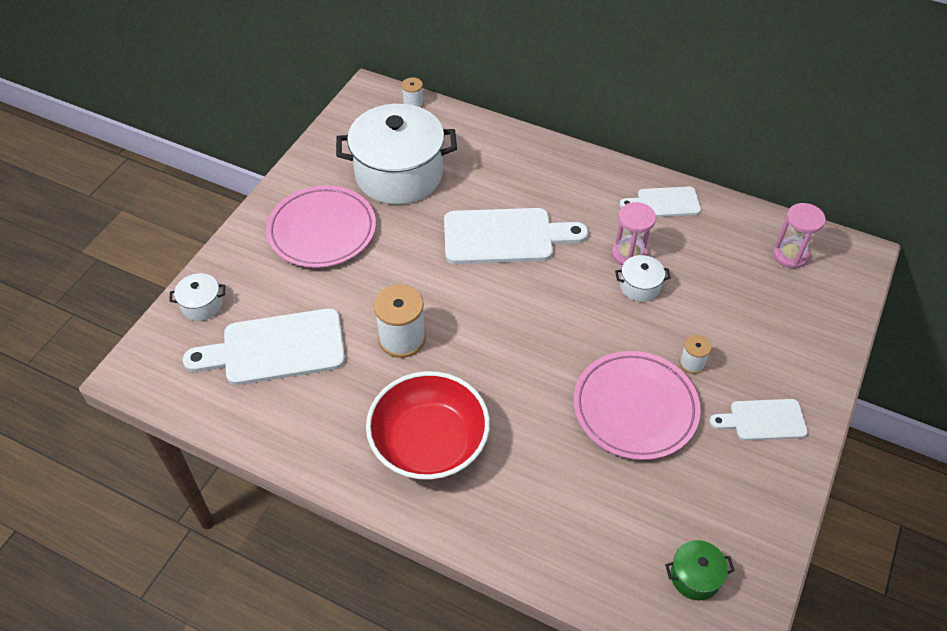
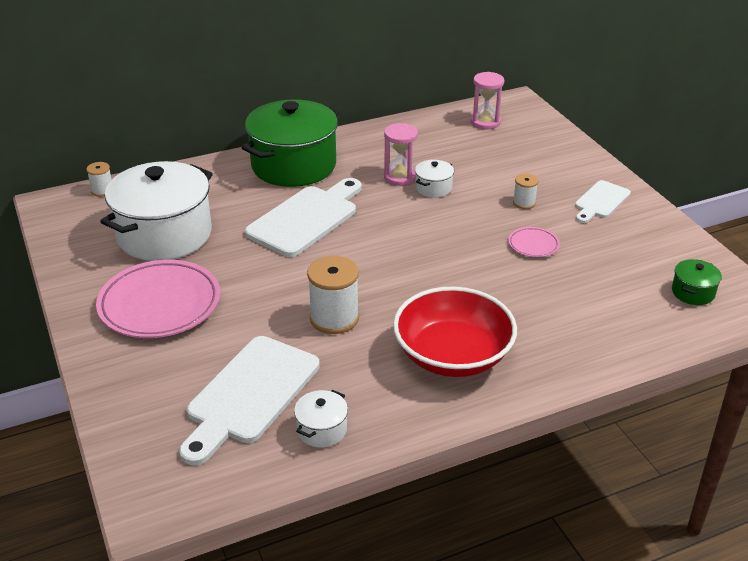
camera: 50 degrees left, 15 degrees down
white pot [169,273,225,321] -> white pot moved to [294,390,348,448]
pink plate [573,351,701,460] -> pink plate [508,227,560,257], size x0.45
white cutting board [620,186,701,217] -> none
none -> green pot [242,100,339,187]

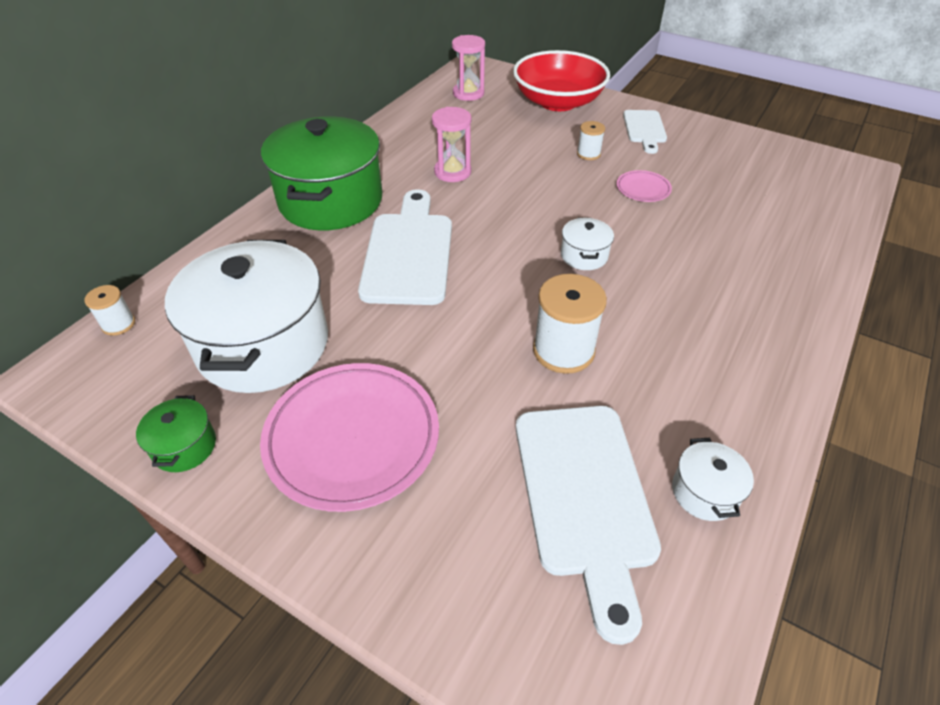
camera: 35 degrees left, 10 degrees up
red bowl [393,287,517,377] -> red bowl moved to [513,50,610,111]
white pot [415,160,454,198] -> white pot moved to [561,218,614,270]
green pot [672,259,722,305] -> green pot moved to [136,395,216,472]

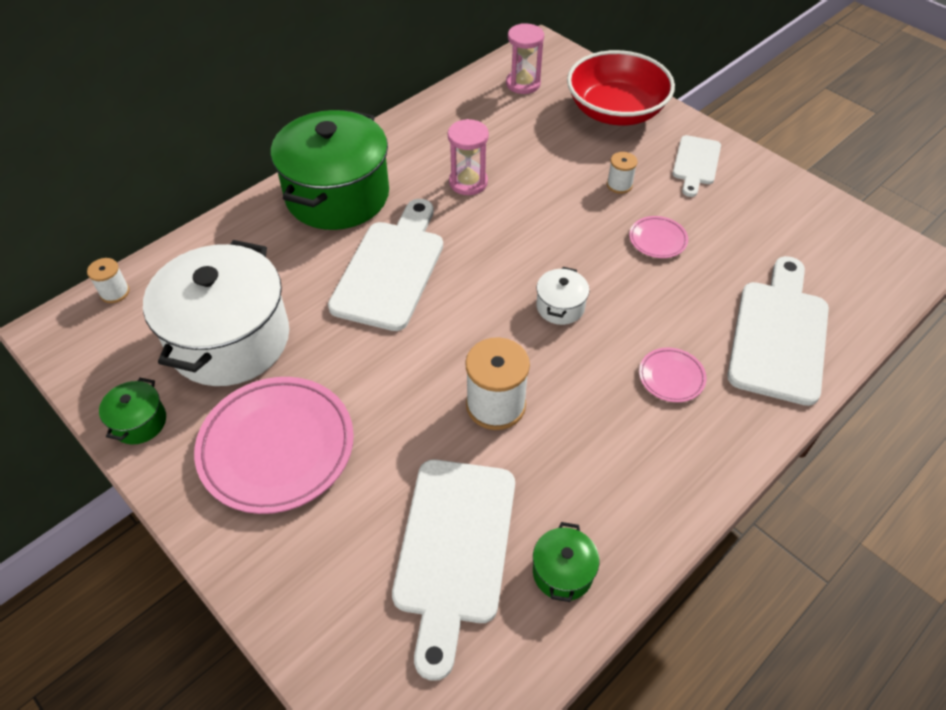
camera: 15 degrees right, 5 degrees up
white pot [672,438,754,521] -> green pot [533,522,599,602]
none -> pink plate [639,347,707,402]
none -> white cutting board [727,256,829,406]

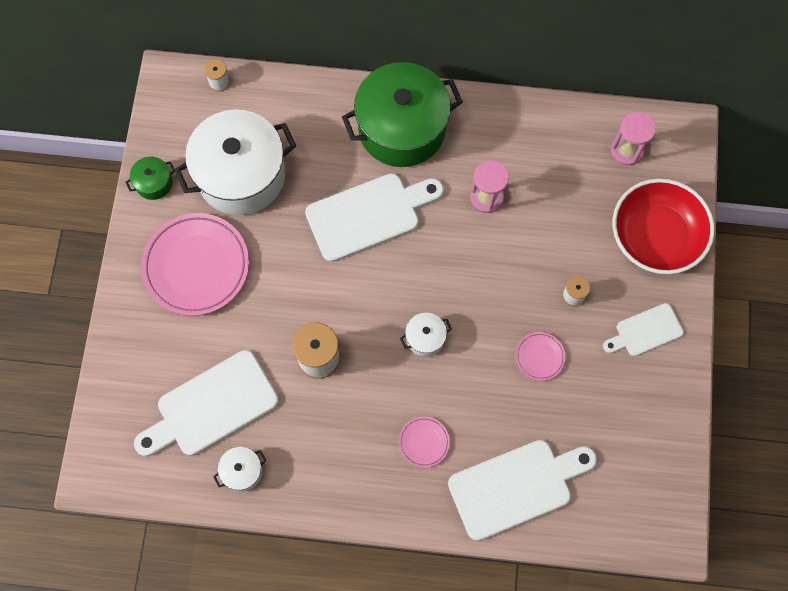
camera: 50 degrees right, 20 degrees up
green pot [533,522,599,602] -> white pot [213,447,266,491]

